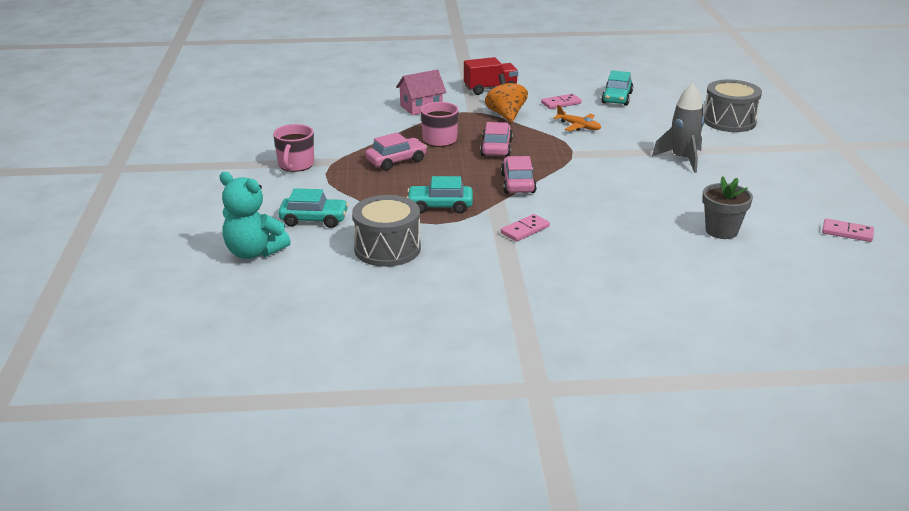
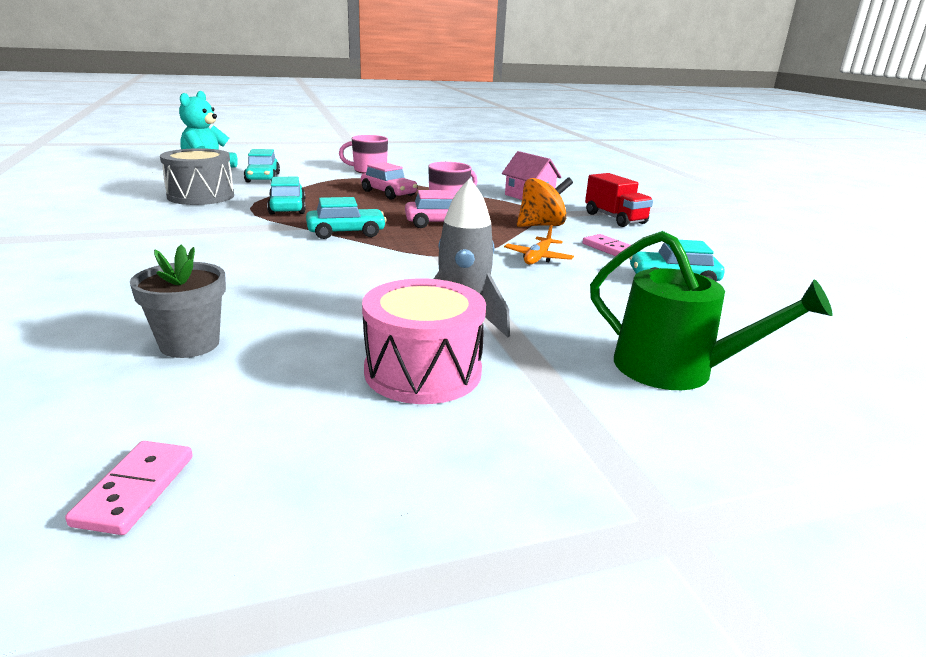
camera: 75 degrees right, 5 degrees down
pink car [501,156,537,194] -> turquoise car [306,197,387,239]
pink domino [501,214,550,242] -> none
grey drum [703,79,762,132] -> green watering can [590,231,833,390]
none -> pink drum [362,278,486,404]

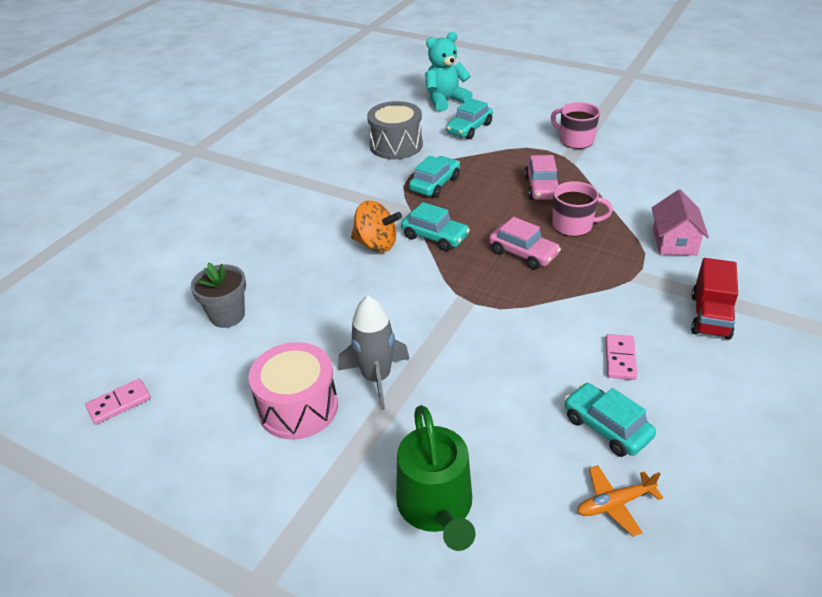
camera: 50 degrees right, 15 degrees up
orange plane [504,225,574,265] -> orange plane moved to [577,465,663,537]
orange spinning top [517,177,573,227] -> orange spinning top moved to [351,201,402,252]

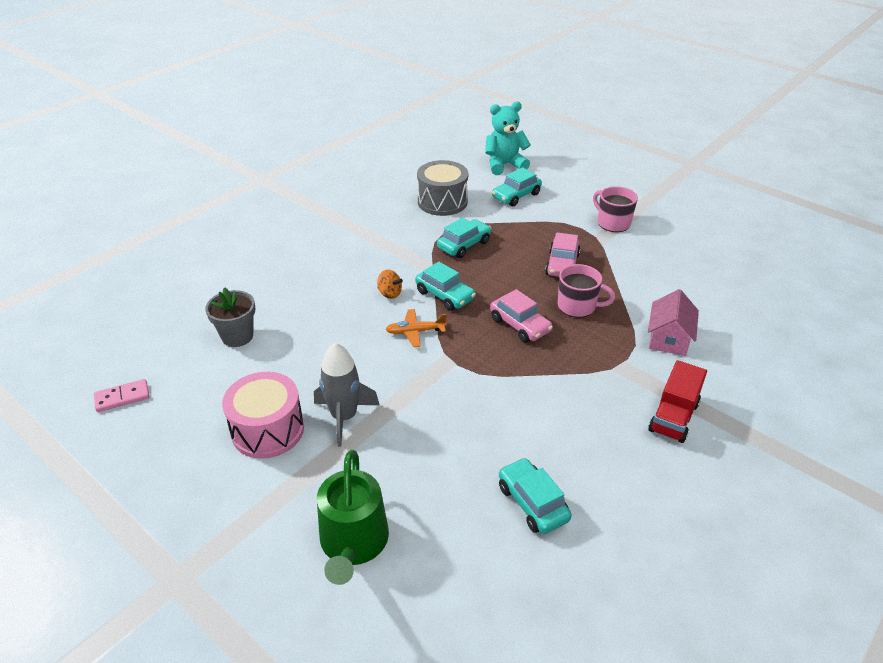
camera: 10 degrees right, 0 degrees up
orange spinning top [351,201,402,252] -> orange spinning top [377,270,403,299], size x0.59
orange plane [577,465,663,537] -> orange plane moved to [385,309,447,347]
pink domino [606,334,637,380] -> none

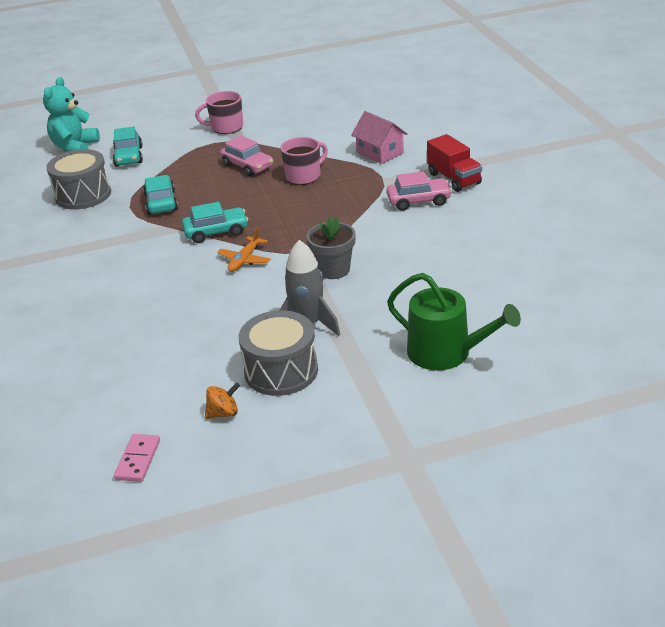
camera: 55 degrees left, 5 degrees down
grey flower pot [205,287,255,347] -> grey flower pot moved to [306,216,355,279]
pink drum [222,372,304,459] -> grey drum [239,310,318,396]
orange spinning top [377,270,403,299] -> orange spinning top moved to [205,382,240,420]
pink car [490,289,553,342] -> pink car moved to [386,171,452,211]
turquoise car [499,457,572,534] -> none

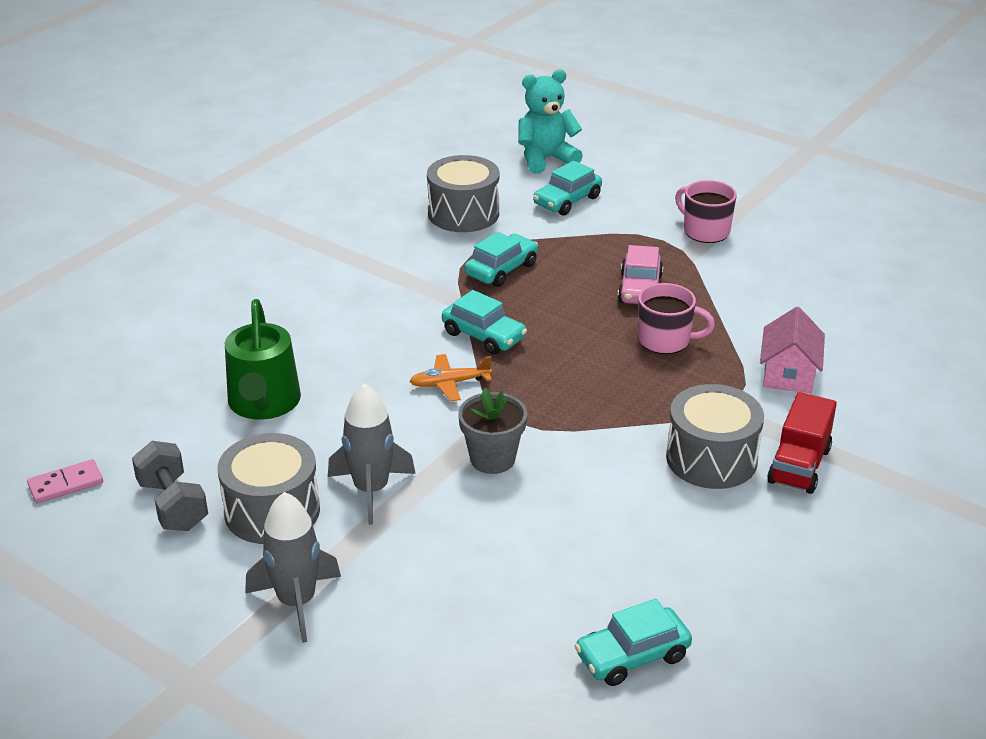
camera: 50 degrees right, 0 degrees up
orange spinning top [205,382,240,420] -> grey dumbbell [132,441,208,531]
pink car [386,171,452,211] -> grey drum [666,384,764,489]
green watering can [387,273,521,370] -> green watering can moved to [225,299,301,420]
none -> grey rocket [245,492,341,643]
none -> turquoise car [575,599,692,686]

